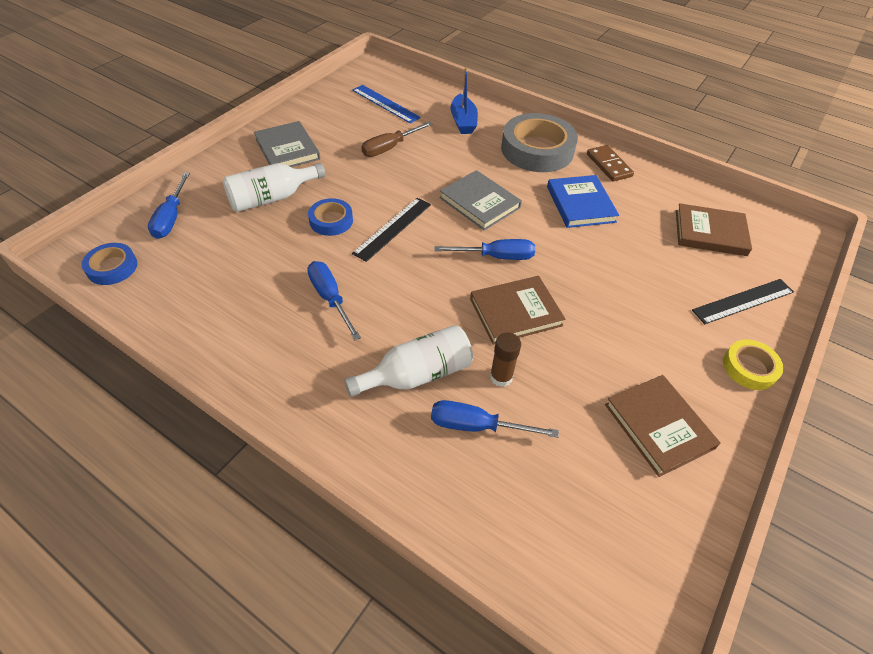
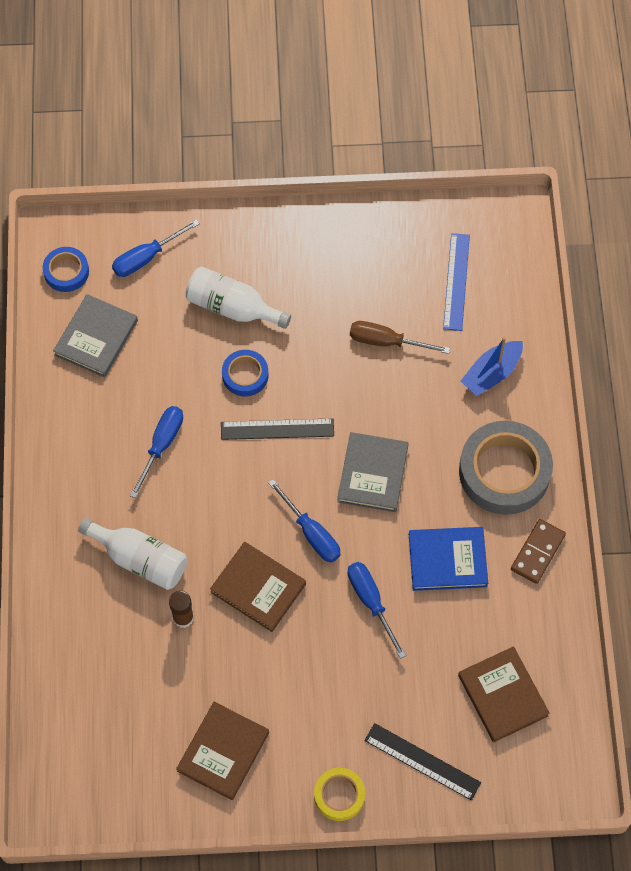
camera: 55 degrees right, 15 degrees up
grey book [254,121,320,167] -> grey book moved to [53,294,138,378]
blue screwdriver [431,400,559,438] -> blue screwdriver moved to [348,562,406,659]
blue book [547,175,619,228] -> blue book turned 45 degrees clockwise [409,527,488,591]

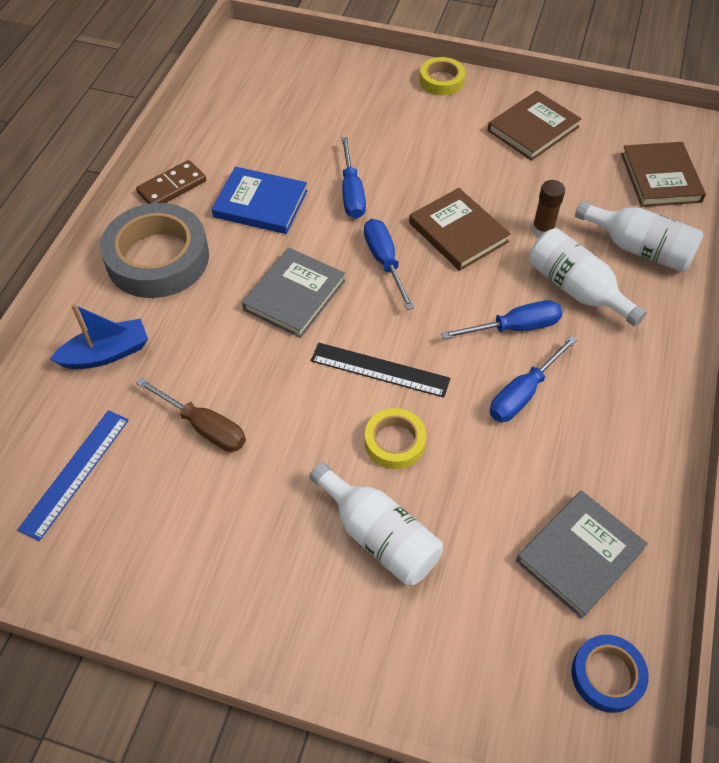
camera: 160 degrees left, 10 degrees down
blue screwdriver [112,219,200,277] -> blue screwdriver moved to [441,300,562,339]
blue tape [222,350,268,396] -> yellow tape [365,408,426,469]
black ruler [364,723,481,801] -> none
brown book [458,646,550,742] -> brown book moved to [621,142,706,207]
none -> white bottle [575,200,704,272]

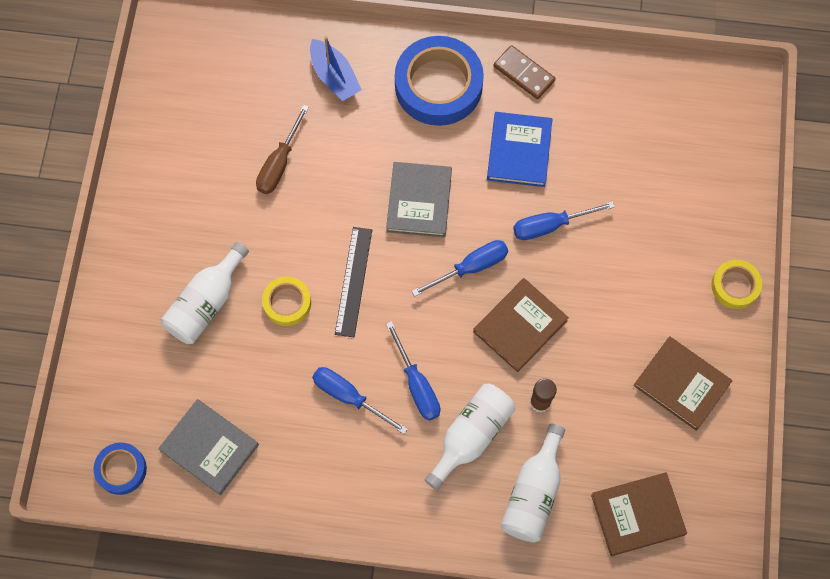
camera: 80 degrees right, 15 degrees up
blue ruler [18,410,129,541] -> none
grey tape [100,203,209,298] -> blue tape [395,36,484,126]
grey book [242,248,345,338] -> grey book turned 75 degrees clockwise [386,162,452,237]

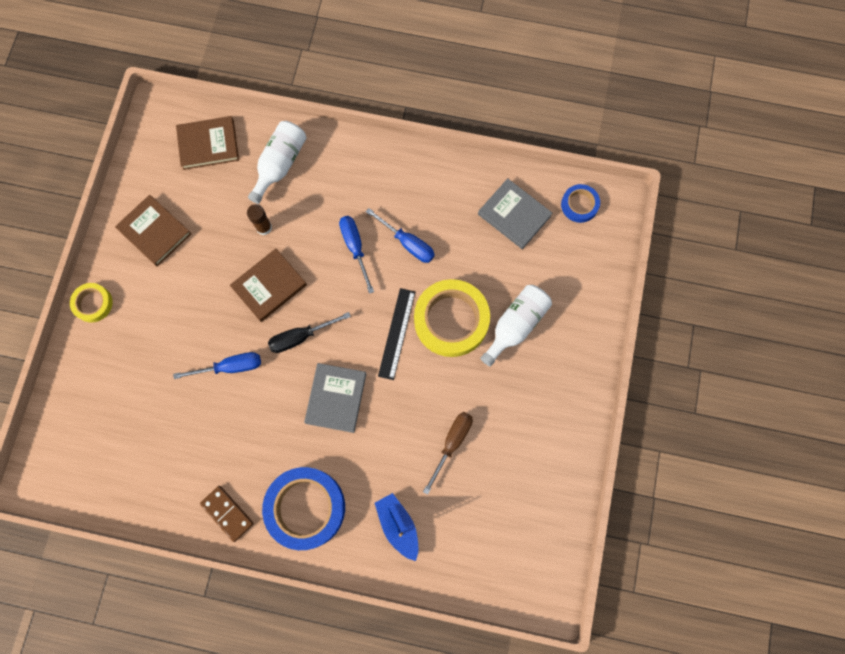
camera: 175 degrees left, 5 degrees up
yellow tape [262,276,311,326] -> yellow tape [414,279,490,357], size x1.94
blue screwdriver [412,240,508,297] -> black screwdriver [268,312,351,353]
white bottle [425,384,516,490] -> none
blue book [487,112,552,187] -> none

